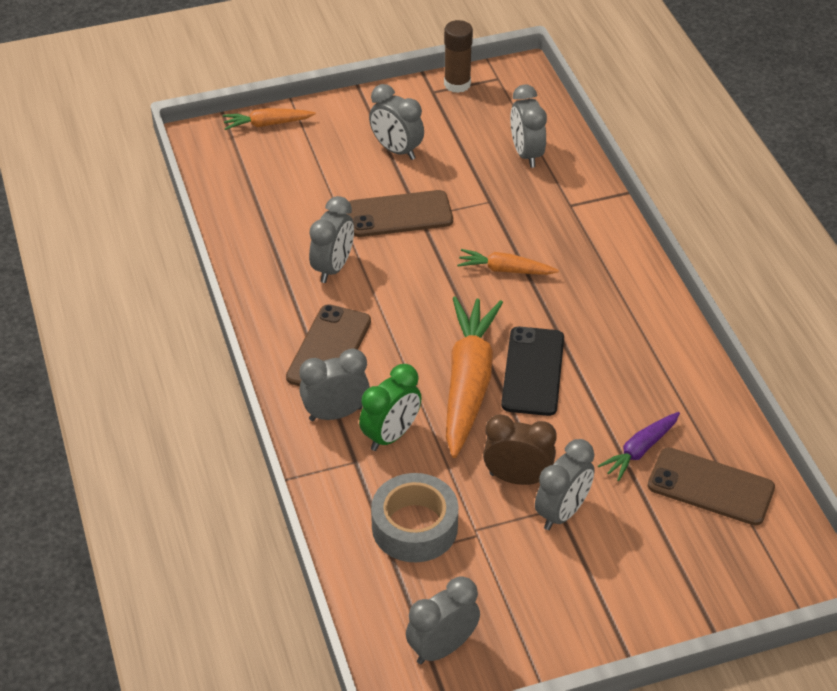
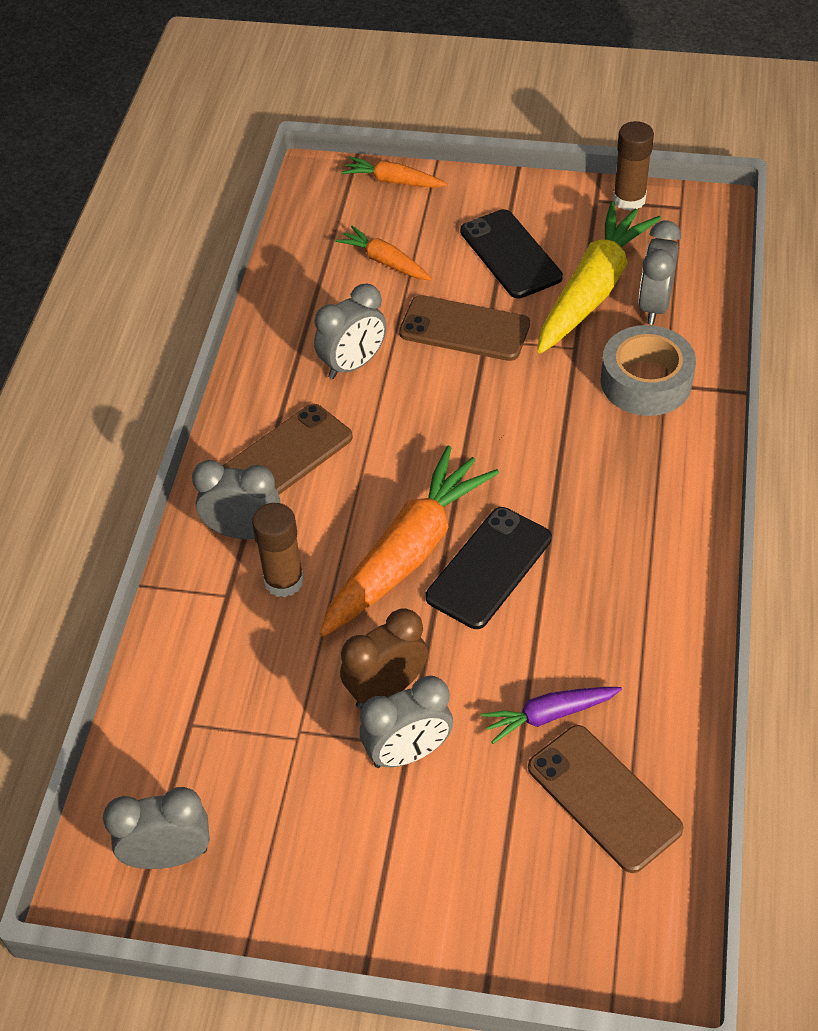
camera: 30 degrees right, 5 degrees up
green clock [359,364,422,451] -> brown glue stick [252,503,304,597]
grey clock [369,84,424,160] -> black phone [460,209,563,298]
grey tape [371,473,458,562] -> grey tape moved to [600,325,696,416]
orange carrot [457,249,559,275] -> orange carrot moved to [335,226,432,280]
brown clock [483,414,556,485] -> brown clock turned 75 degrees counterclockwise [340,608,428,709]
none -> yellow carrot [537,201,661,354]

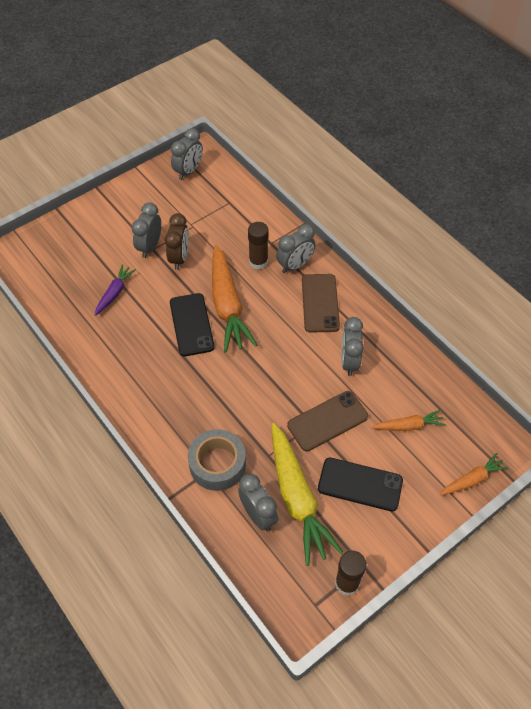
camera: 130 degrees right, 5 degrees up
brown phone [528,725,684,873] -> none

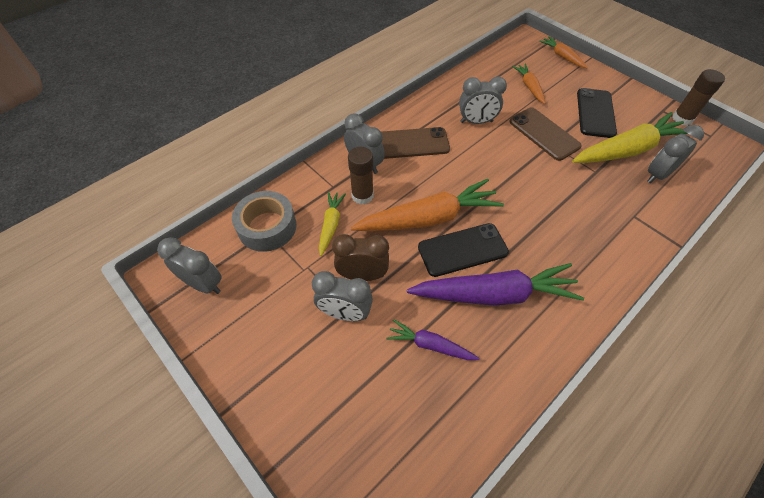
camera: 95 degrees left, 0 degrees up
grey tape [188,429,246,491] -> grey tape moved to [232,191,296,252]
none -> yellow carrot [319,192,346,256]
none -> purple carrot [407,263,584,306]

